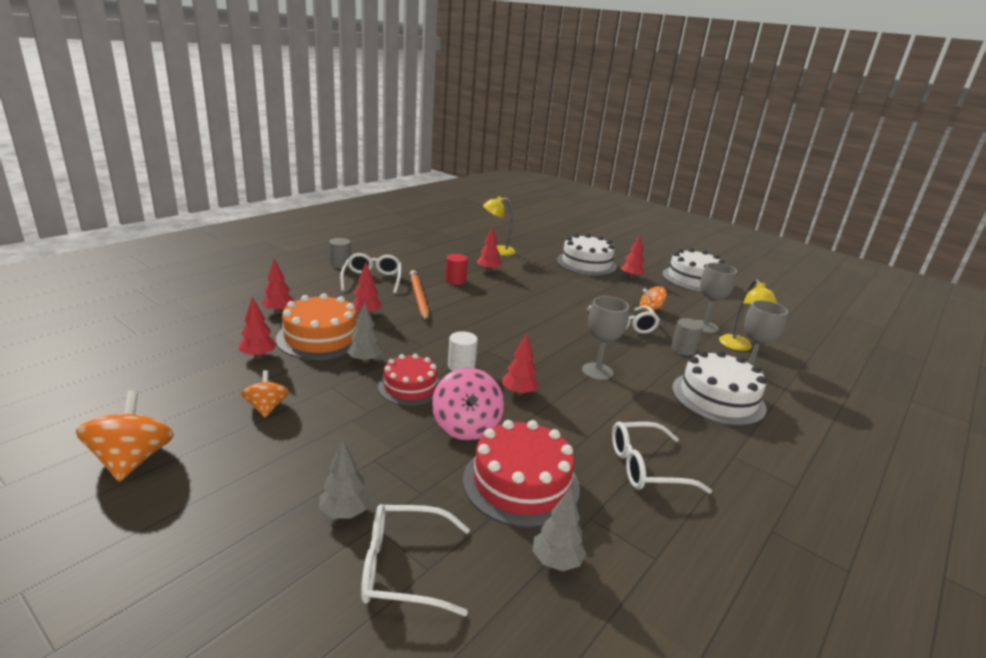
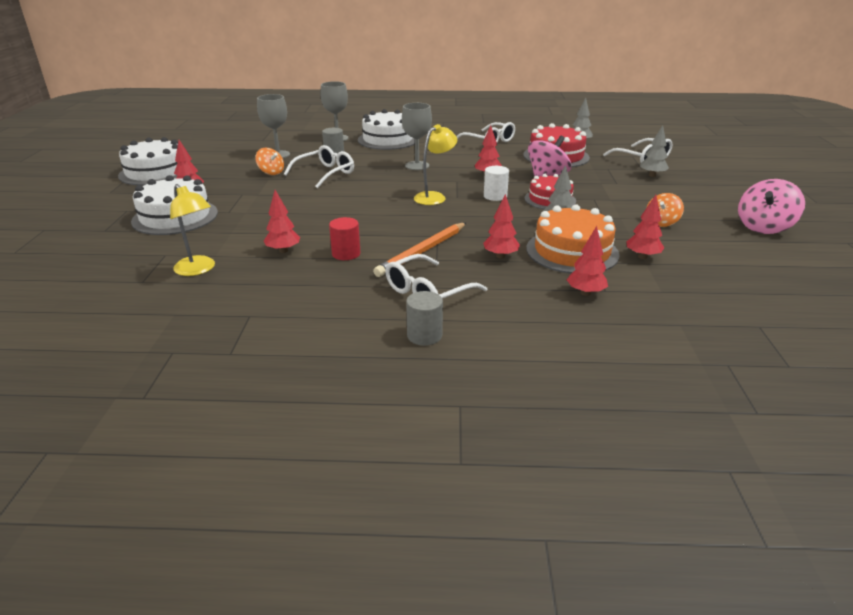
camera: 125 degrees left, 5 degrees up
orange spinning top [76,390,174,482] -> pink spinning top [738,179,805,234]
yellow lamp [719,279,778,351] -> yellow lamp moved to [414,124,457,205]

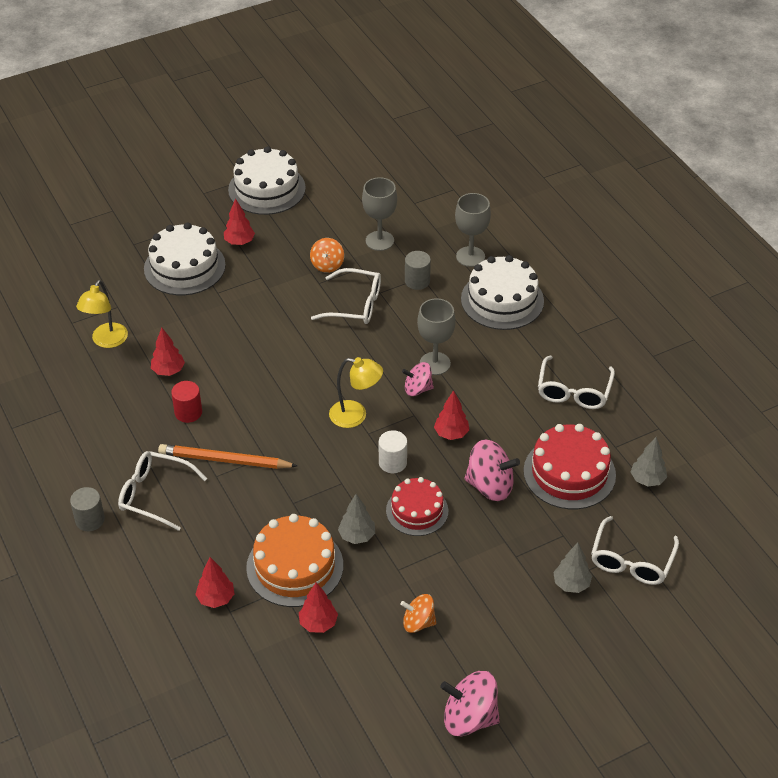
camera: 60 degrees right, 15 degrees up
red tree [483,194,520,258] -> none
none -> pink spinning top [402,362,434,396]

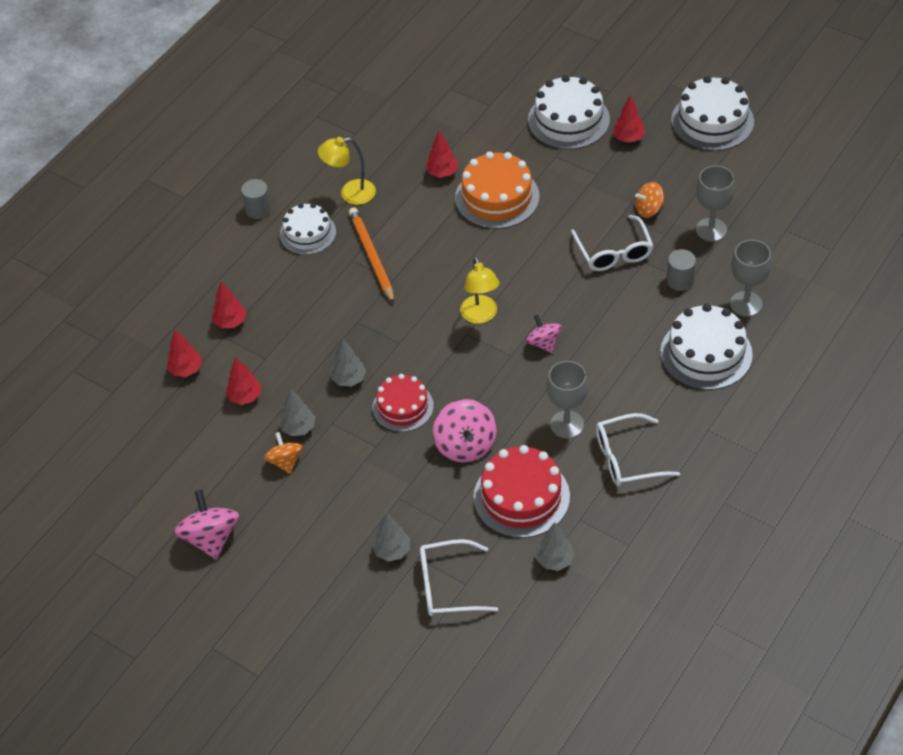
camera: 65 degrees right, 5 degrees up
yellow lamp [76,280,128,348] -> yellow lamp moved to [318,137,376,205]
white glasses [118,451,207,531] -> white cake [280,203,336,255]
red cylinder [171,381,202,423] -> none
orange cake [246,514,343,607] -> orange cake moved to [455,152,540,229]
white cylinder [379,430,407,473] -> none
grey goblet [417,298,456,375] -> grey goblet moved to [547,361,588,438]
red tree [434,390,469,440] -> red tree moved to [167,330,202,377]
none -> grey tree [279,388,315,436]

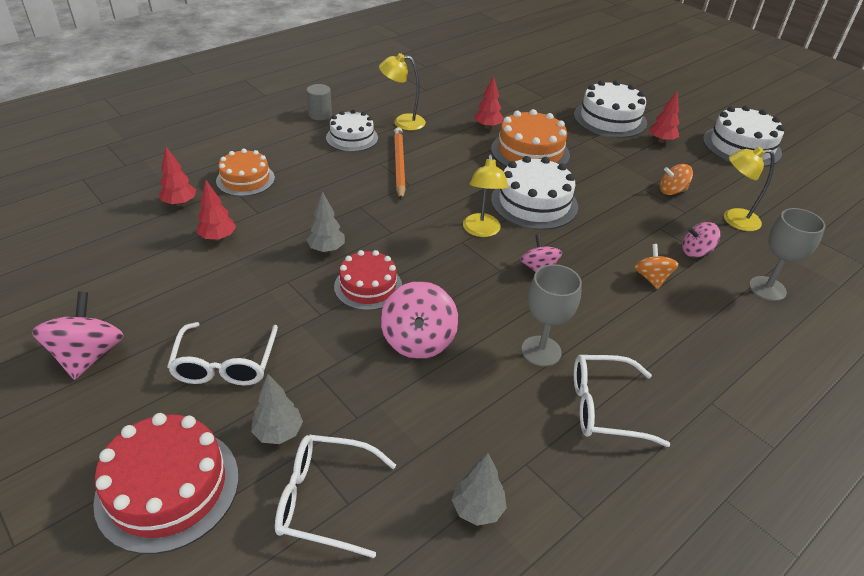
camera: 10 degrees right, 10 degrees down
red tree [212,282,247,328] -> orange cake [216,149,275,196]
orange spinning top [264,432,303,474] -> orange spinning top moved to [634,244,679,289]
grey tree [279,388,315,436] -> none
red cake [474,445,570,538] -> red cake moved to [93,413,239,554]
white glasses [571,215,653,271] -> white glasses moved to [167,322,278,386]
white cake [660,304,753,390] -> white cake moved to [491,156,578,230]
grey cylinder [667,249,696,291] -> pink spinning top [682,222,720,257]
grey goblet [696,165,735,242] -> yellow lamp [724,147,775,231]

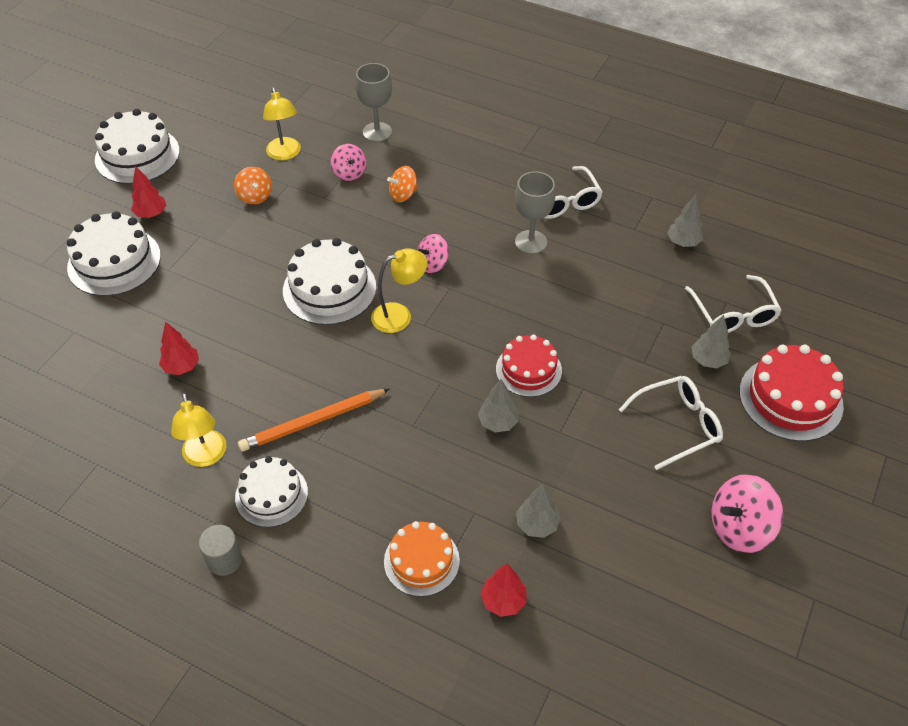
camera: 110 degrees left, 10 degrees up
red tree [197,180,236,241] -> grey tree [516,484,560,538]
pink spinning top [381,281,459,359] -> none
orange cake [491,109,570,167] -> none

